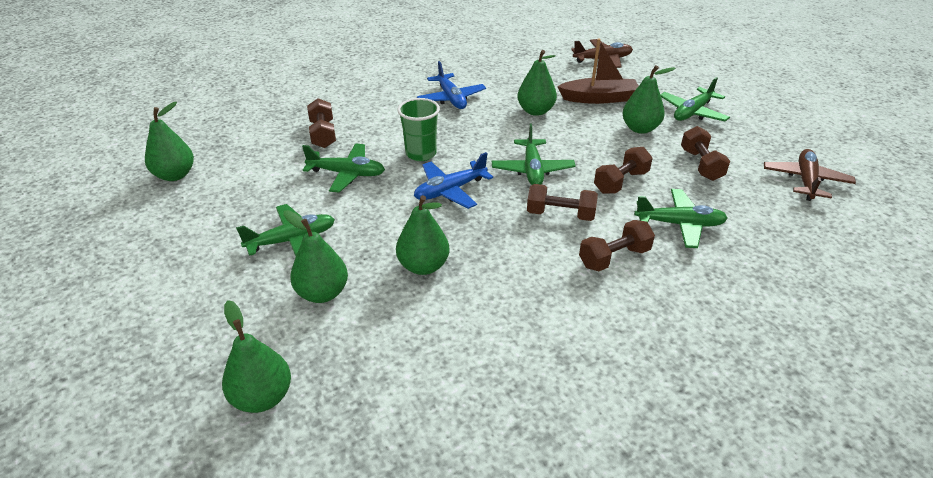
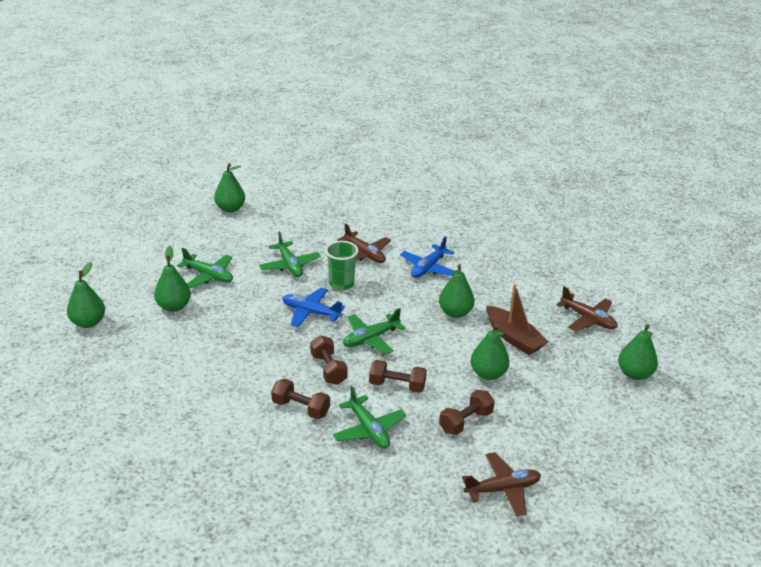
camera: 55 degrees right, 5 degrees down
brown dumbbell [307,98,336,148] -> none
green pear [396,195,449,275] -> green pear moved to [618,324,658,380]
green plane [660,77,730,121] -> none
none -> brown plane [337,223,391,263]

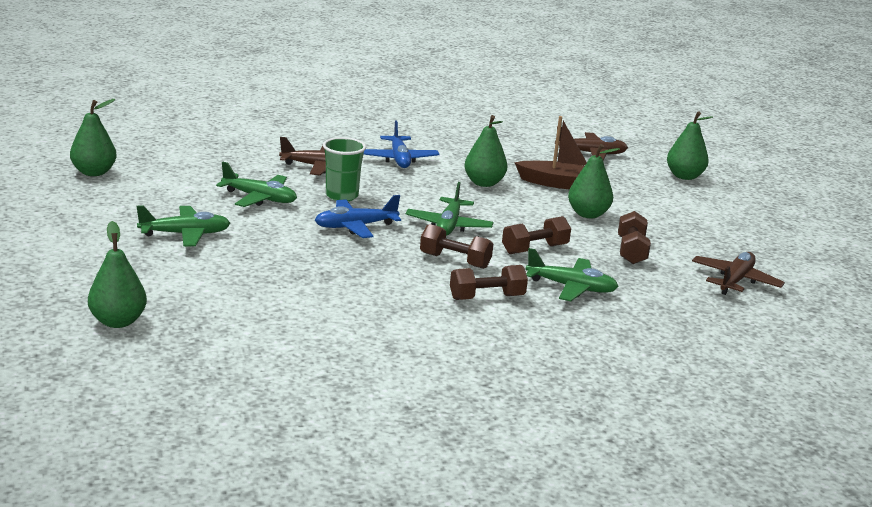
camera: 45 degrees left, 10 degrees down
green pear [154,246,191,312] -> none

